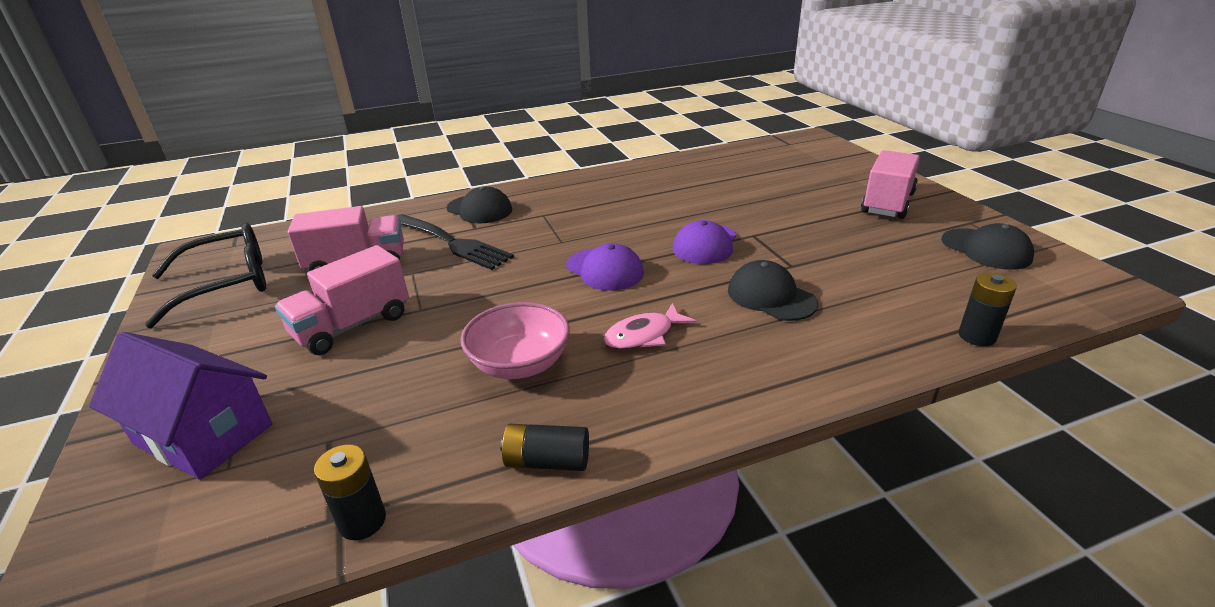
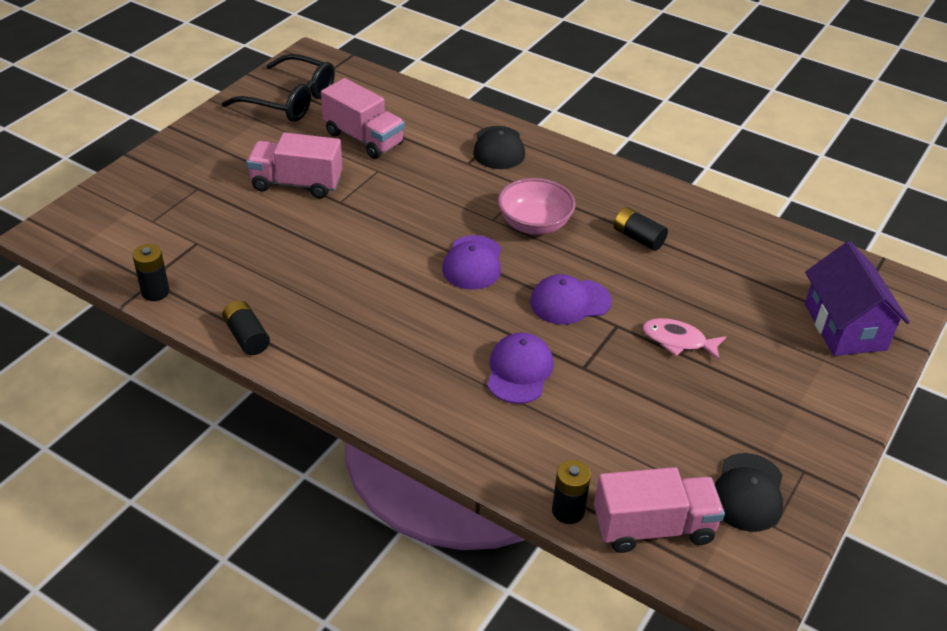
camera: 50 degrees right, 10 degrees up
purple house [89,332,272,480] -> purple house moved to [805,241,910,356]
black fork [397,214,514,270] -> none
pink bowl [460,302,570,379] -> pink bowl moved to [498,178,575,235]
pink fish [604,303,696,350] -> pink fish moved to [643,318,726,360]
black cap [728,260,818,321] -> purple cap [487,332,554,404]
pink truck [861,150,920,219] -> pink truck moved to [594,467,725,553]
none -> black battery [614,207,668,251]

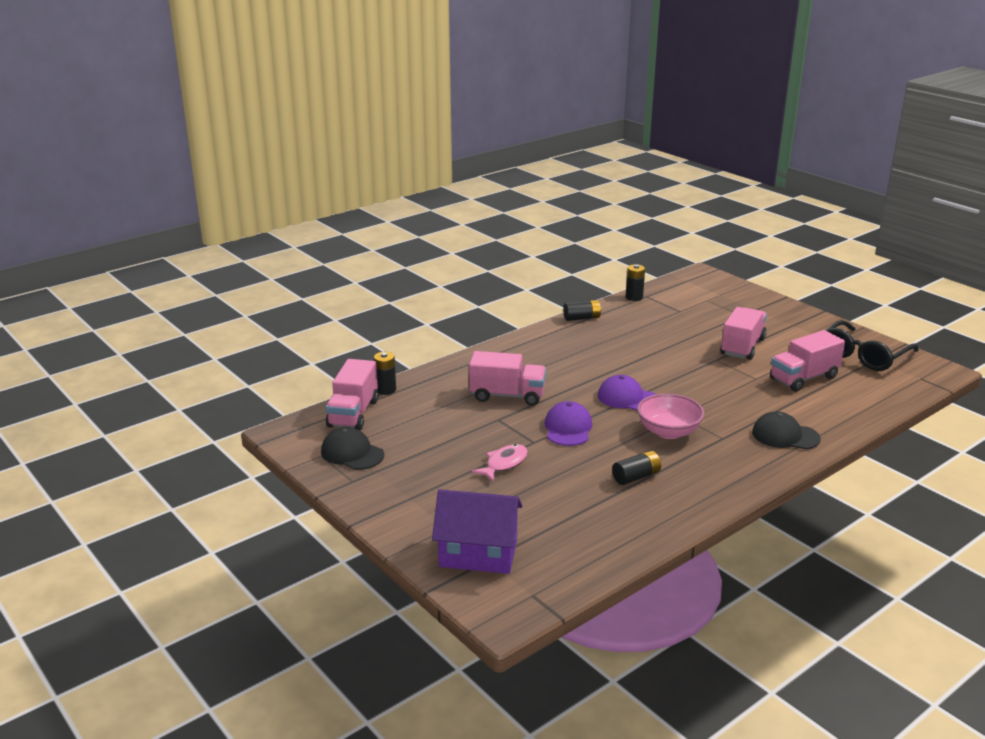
camera: 110 degrees right, 15 degrees down
purple cap [487,332,554,404] -> pink truck [469,351,546,406]

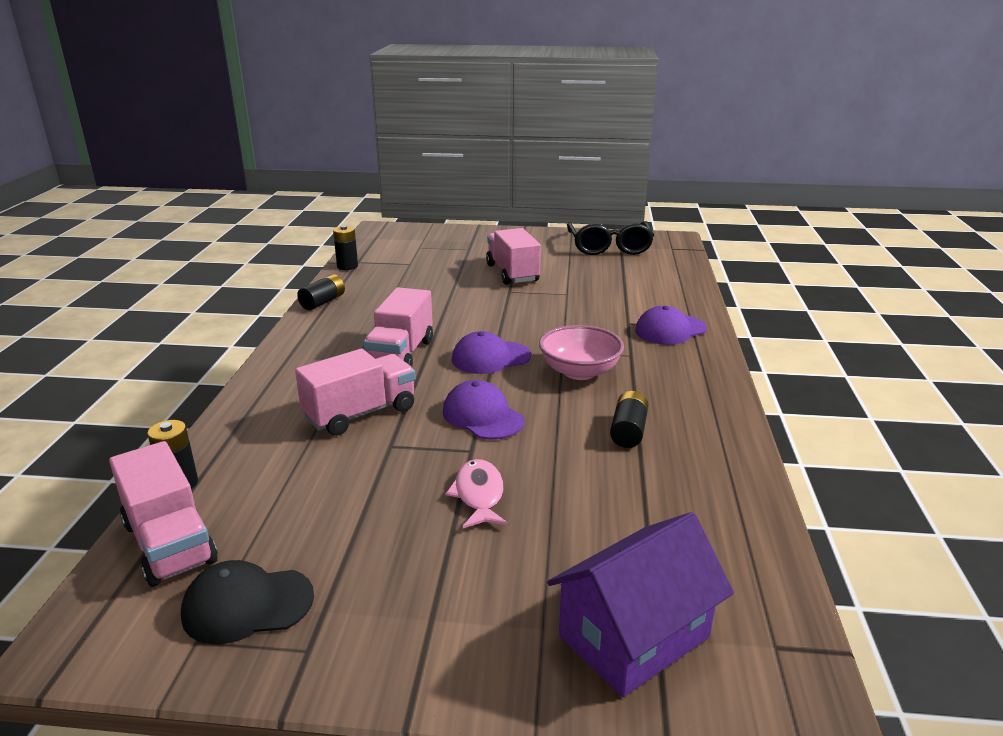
camera: 45 degrees left, 0 degrees up
black cap [752,411,821,449] -> purple cap [635,306,707,345]
pink truck [770,330,845,392] -> pink truck moved to [364,287,433,367]

